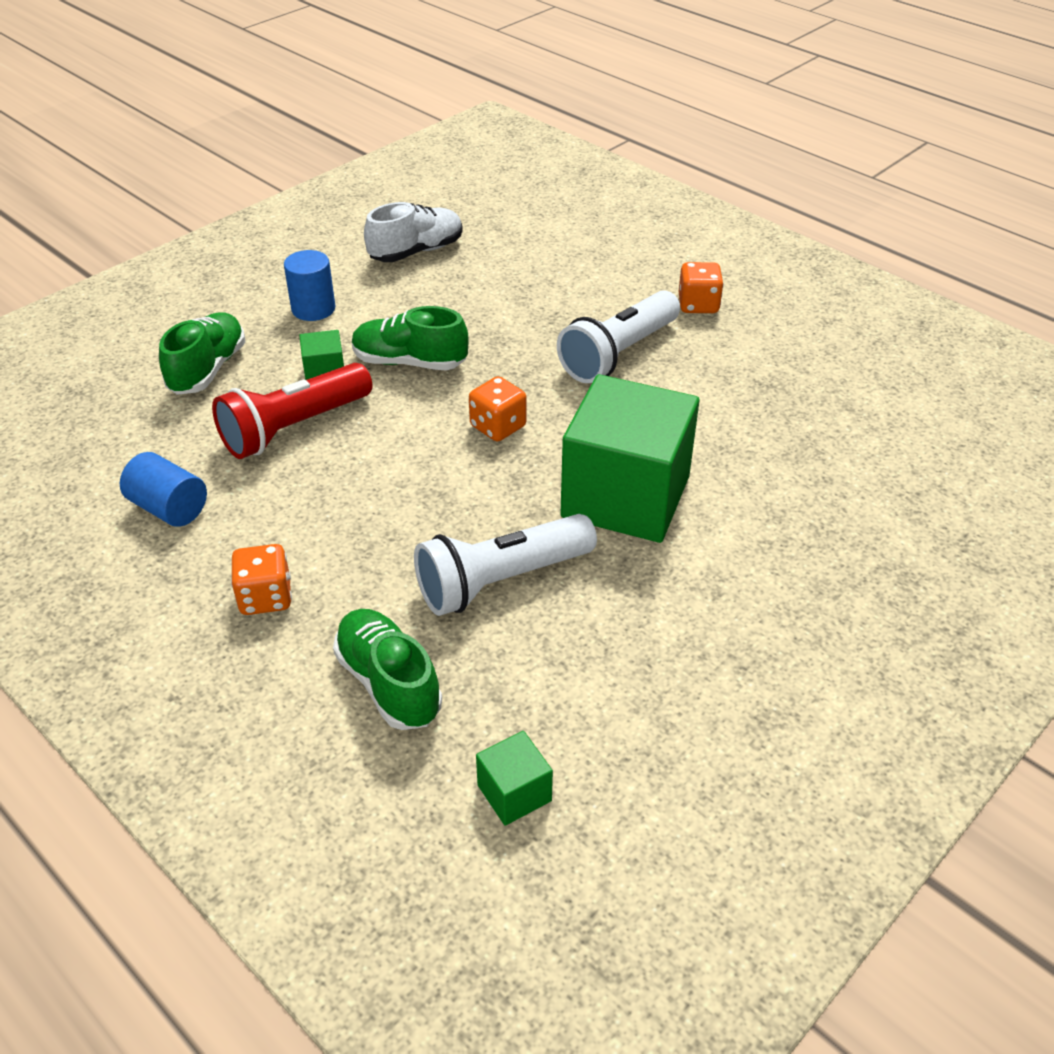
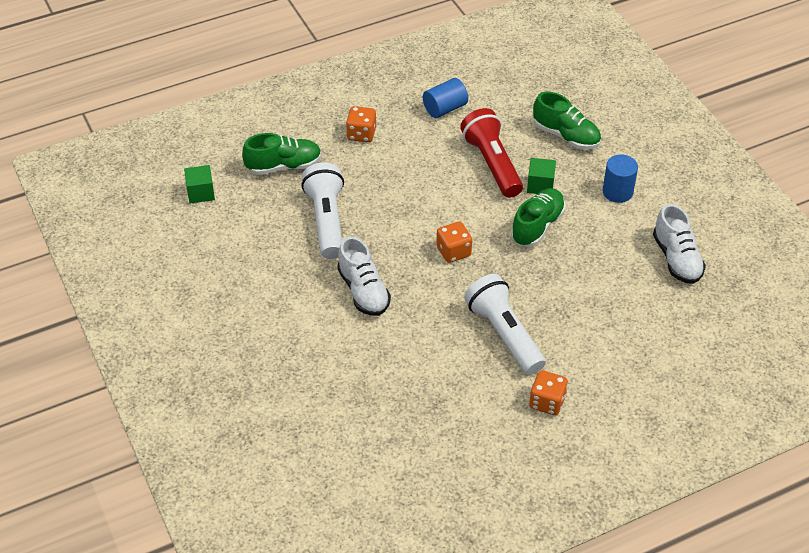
camera: 110 degrees right, 5 degrees up
green cube [560,374,700,543] -> white shoe [337,236,391,316]

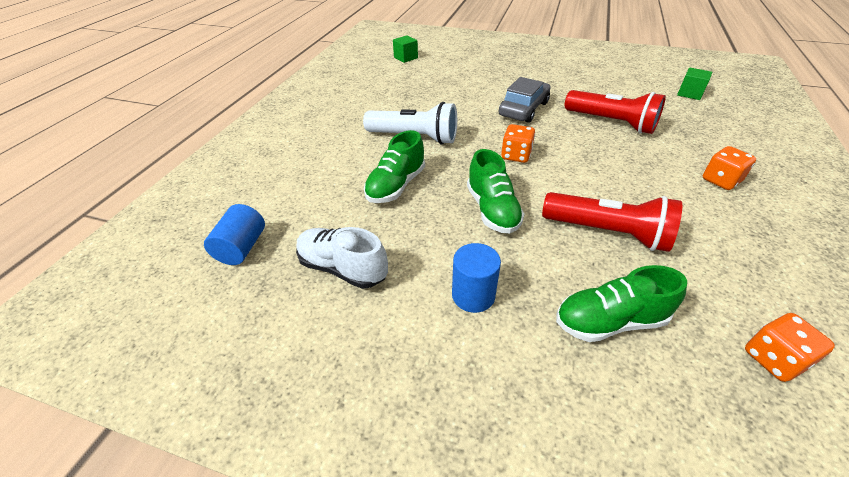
camera: 135 degrees right, 5 degrees down
green shoe [242,133,322,175] -> green shoe moved to [364,130,425,203]
white flashlight [301,162,344,259] -> red flashlight [565,90,666,134]
white shoe [337,236,391,316] -> grey car [499,77,550,123]
blue cylinder [423,78,468,118] -> blue cylinder moved to [204,204,265,265]
green cube [527,158,556,194] -> green cube moved to [393,35,418,63]
orange dice [529,370,568,415] -> orange dice moved to [745,313,835,382]

